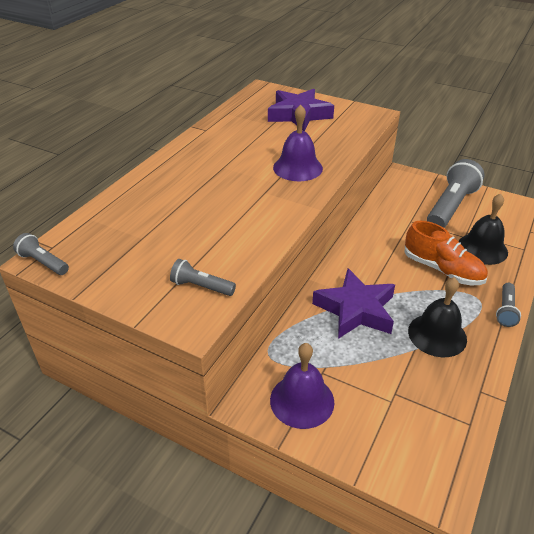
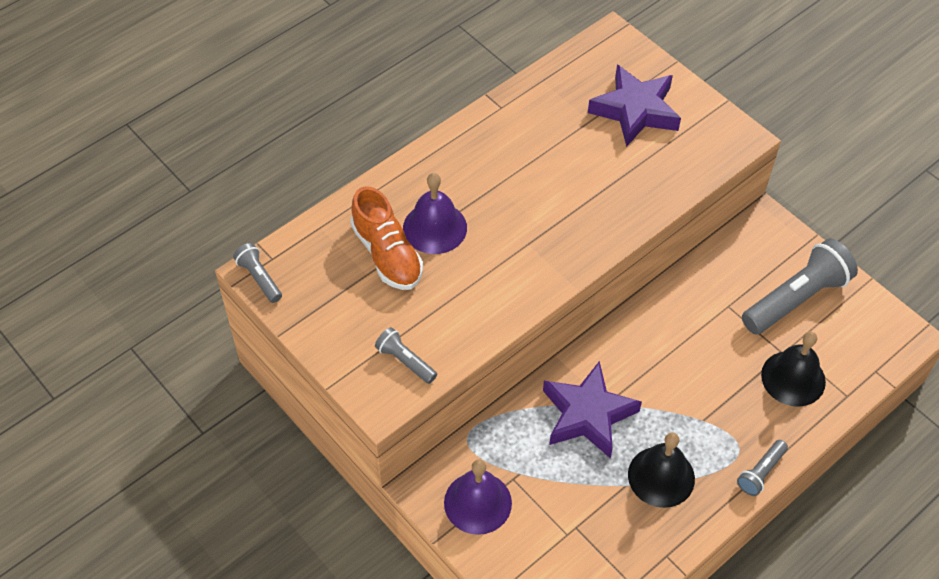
camera: 20 degrees right, 15 degrees up
purple bell [273,104,323,181] -> purple bell moved to [403,173,467,254]
orange shoe [405,221,488,285] -> orange shoe moved to [350,186,423,290]

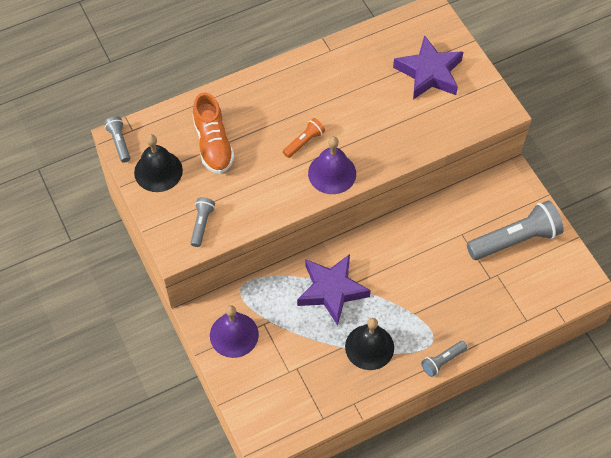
camera: 15 degrees right, 5 degrees up
grey flashlight [375,327,437,384] -> grey flashlight turned 45 degrees clockwise [191,197,215,247]
purple bell [403,173,467,254] -> purple bell moved to [308,137,356,194]
black bell [761,331,826,407] -> black bell moved to [134,134,183,192]
none -> orange flashlight [283,118,325,158]

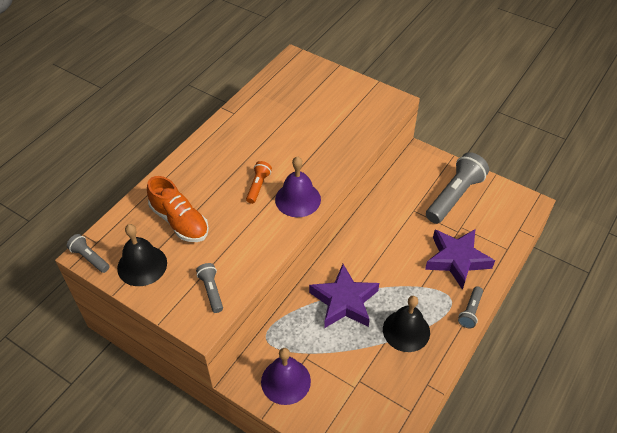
camera: 30 degrees left, 10 degrees down
purple star [393,35,463,99] -> purple star moved to [425,229,495,290]

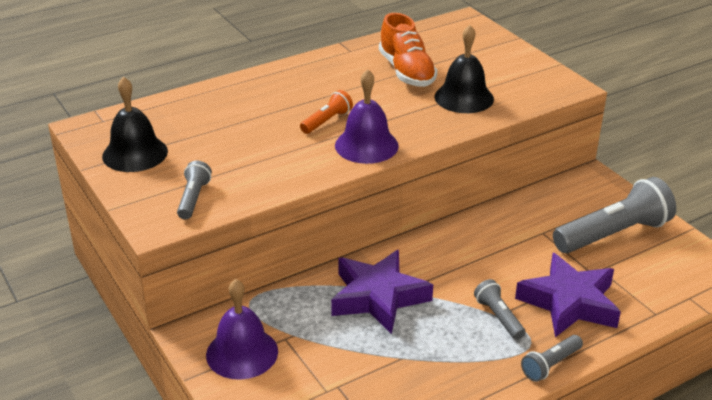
camera: 25 degrees right, 15 degrees down
grey flashlight [66,234,110,273] -> grey flashlight moved to [474,279,526,340]
orange shoe [147,176,209,242] -> orange shoe moved to [379,13,437,87]
black bell [383,296,430,352] -> black bell moved to [435,25,494,113]

